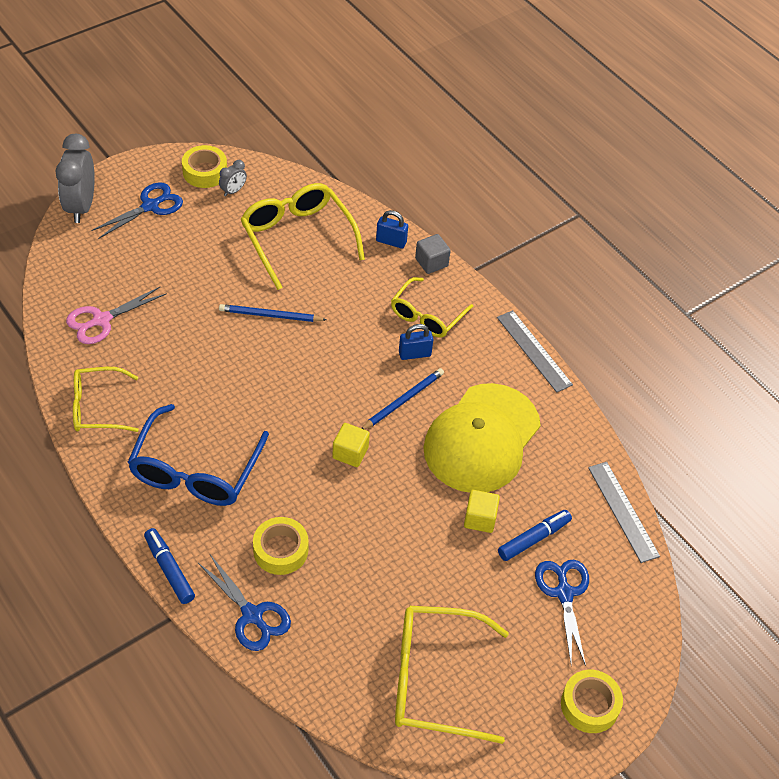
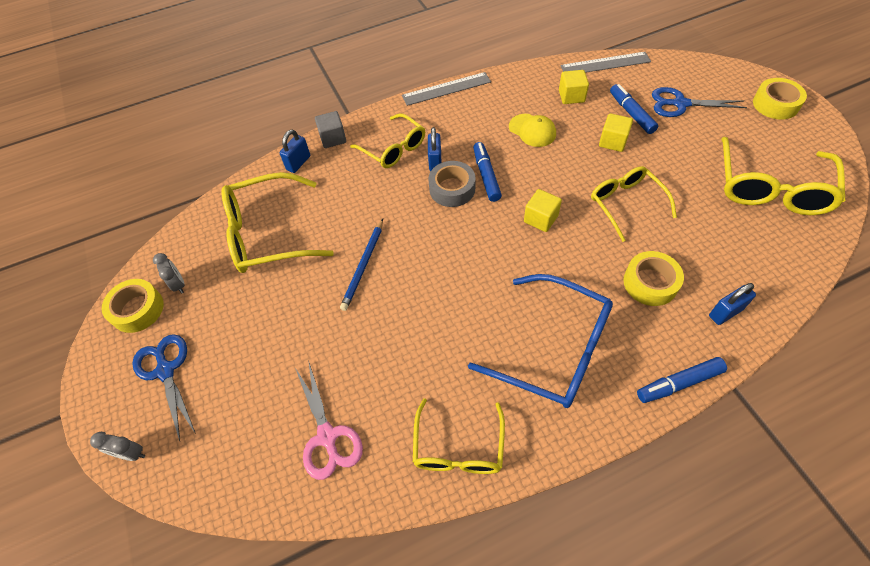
camera: 70 degrees left, 5 degrees up
grey clock [56,134,95,223] -> grey clock [90,432,145,461], size x0.47
blue scissors [198,555,291,651] -> blue padlock [709,283,756,325]
blue pencil [361,368,444,430] -> blue marker [473,142,502,202]
yellow cap [423,383,541,493] -> yellow cap [509,114,556,147], size x0.44
none -> grey tape [428,161,476,207]
none -> yellow cube [559,70,589,104]
none -> yellow glasses [591,166,677,242]

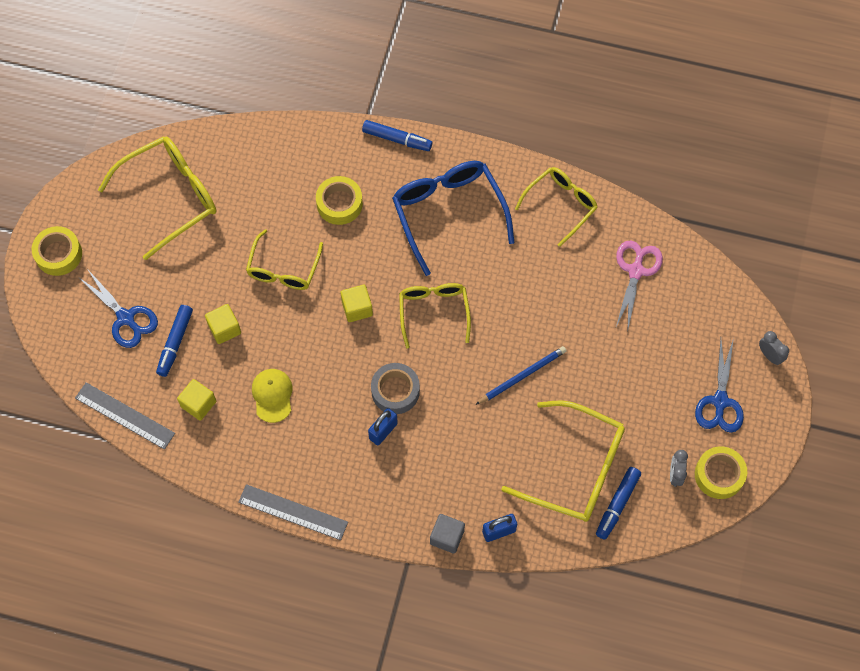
camera: 145 degrees left, 10 degrees up
yellow glasses [350,113,425,168] -> yellow glasses moved to [399,283,471,348]
blue marker [473,142,502,202] -> blue marker moved to [596,467,641,540]
blue padlock [709,283,756,325] -> none

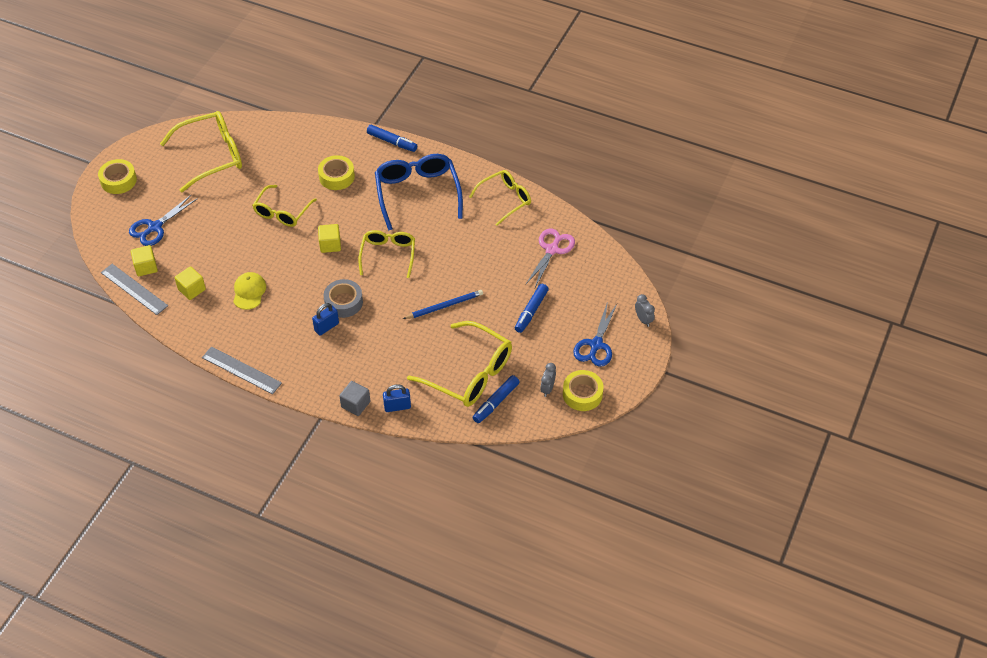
camera: 10 degrees right, 15 degrees down
blue scissors [77,270,158,348] -> blue scissors turned 75 degrees clockwise [129,195,198,246]
blue marker [156,305,193,377] -> blue marker moved to [515,284,549,333]
yellow cube [205,304,241,344] -> yellow cube moved to [131,245,158,276]

